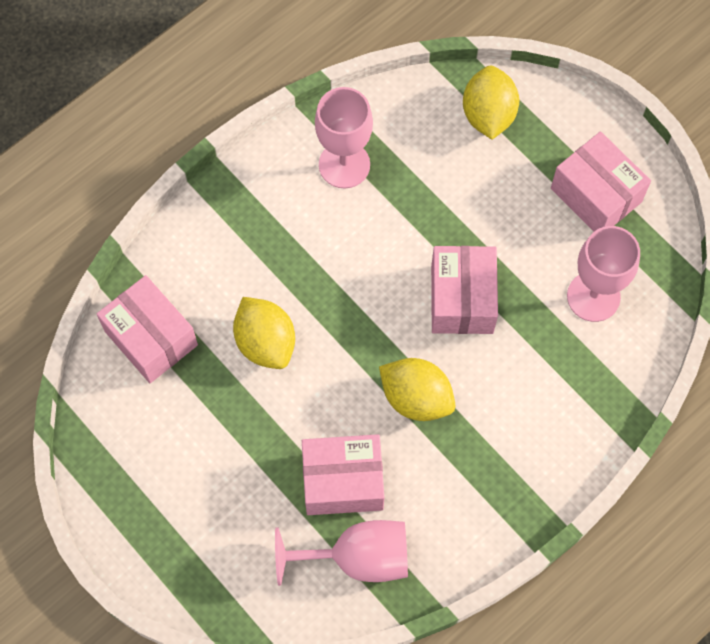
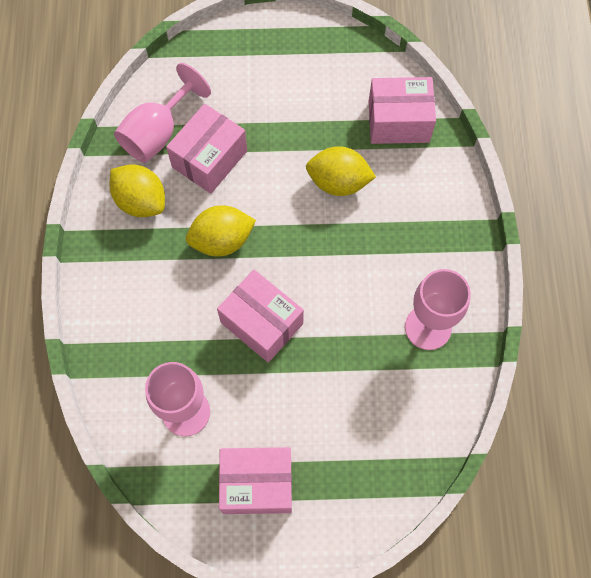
camera: 130 degrees right, 0 degrees up
yellow lemon [463,66,519,139] -> yellow lemon moved to [110,164,165,217]

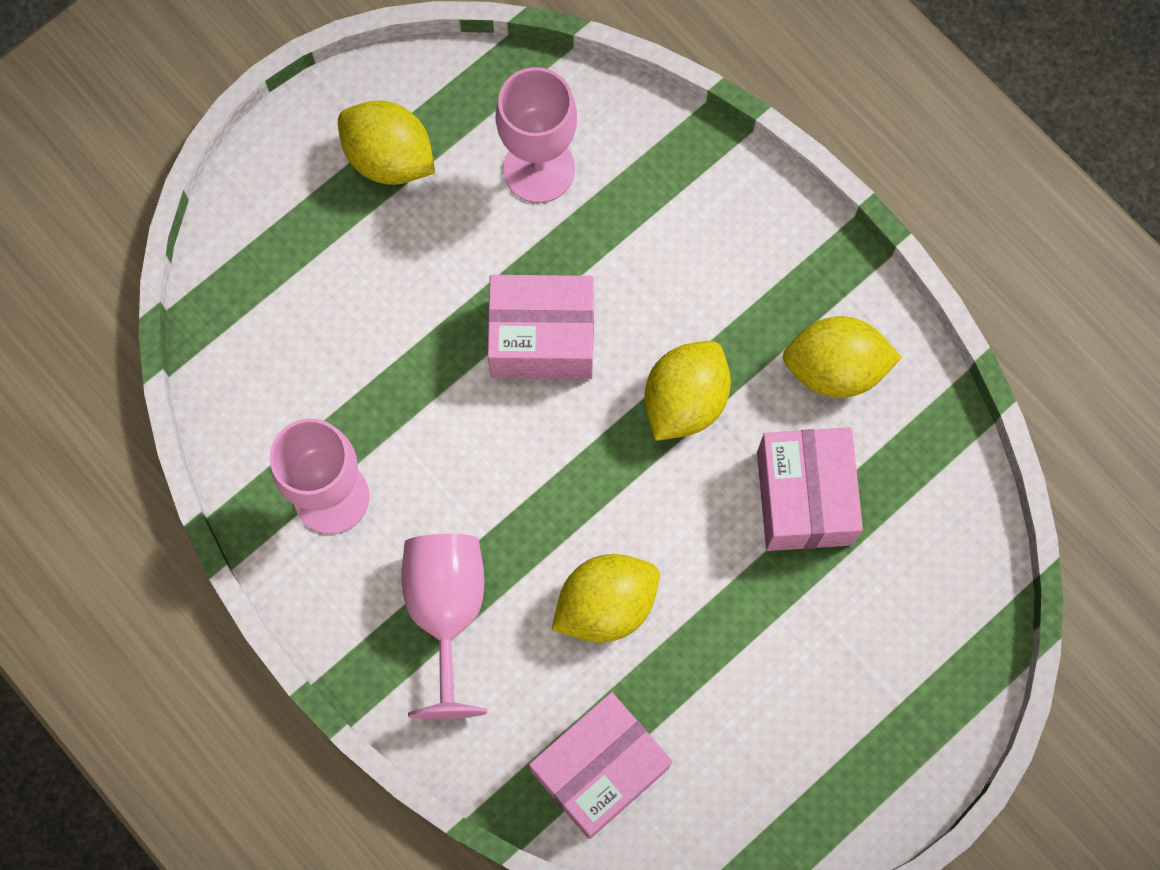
camera: 140 degrees right, 5 degrees up
pink goblet [114,63,211,163] -> pink goblet moved to [401,534,487,719]
pink box [219,447,292,514] -> yellow lemon [338,101,435,185]

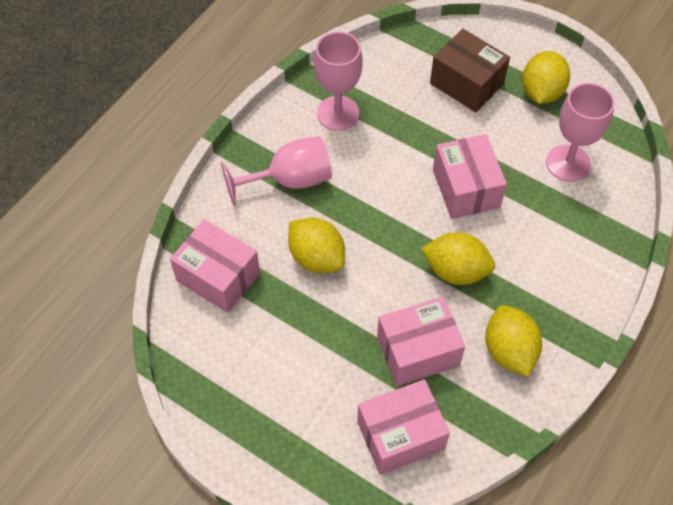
camera: 75 degrees right, 15 degrees down
none -> pink box [357,379,450,475]
none -> brown box [430,29,510,112]

